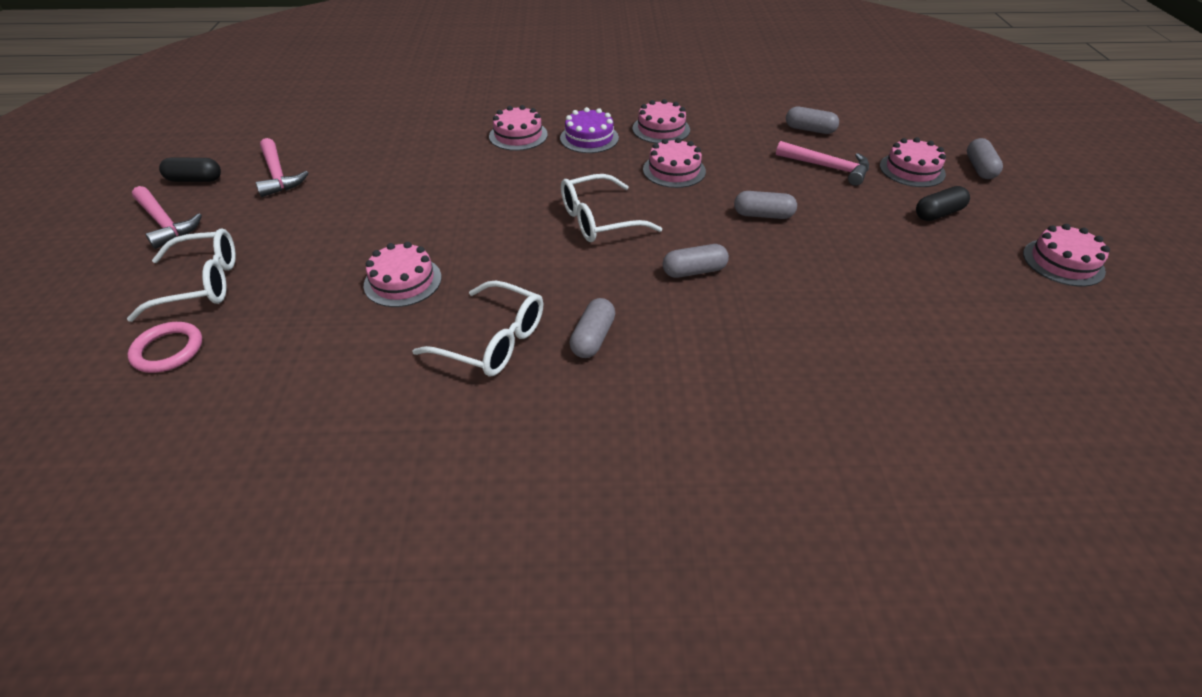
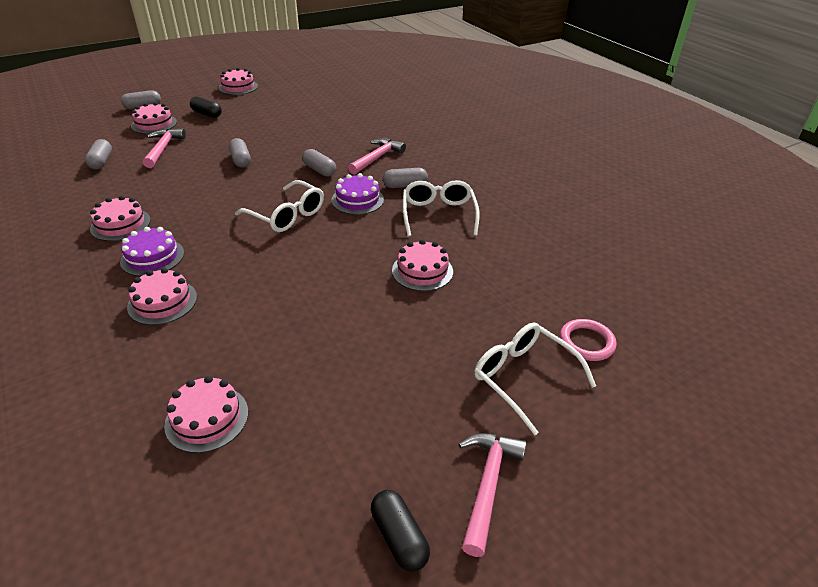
camera: 120 degrees left, 5 degrees down
pink hammer [256,138,308,197] -> pink hammer moved to [348,138,406,175]
pink cake [643,138,706,188] -> pink cake moved to [164,376,248,453]
none -> purple cake [331,173,384,215]

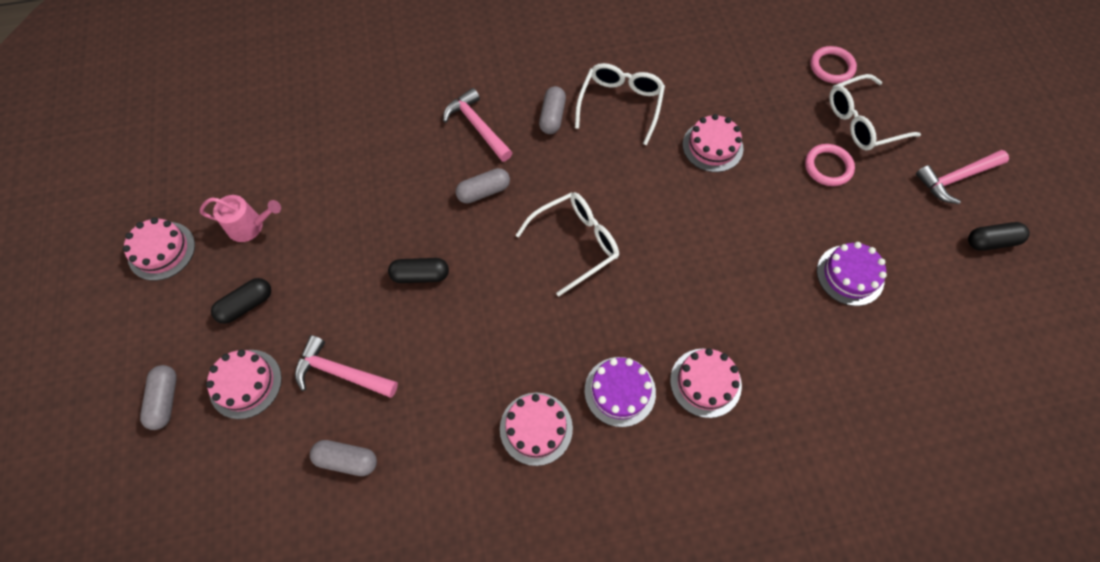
camera: 70 degrees left, 25 degrees up
pink cake [164,376,248,453] -> none
grey capsule [229,138,251,167] -> black capsule [388,258,449,283]
purple cake [331,173,384,215] -> purple cake moved to [817,242,887,306]
white glasses [403,180,480,236] -> white glasses turned 90 degrees clockwise [575,63,665,145]
pink hammer [459,433,527,557] -> pink hammer turned 60 degrees counterclockwise [916,150,1009,204]
none -> pink watering can [200,195,281,242]
none -> pink ring [805,144,855,186]

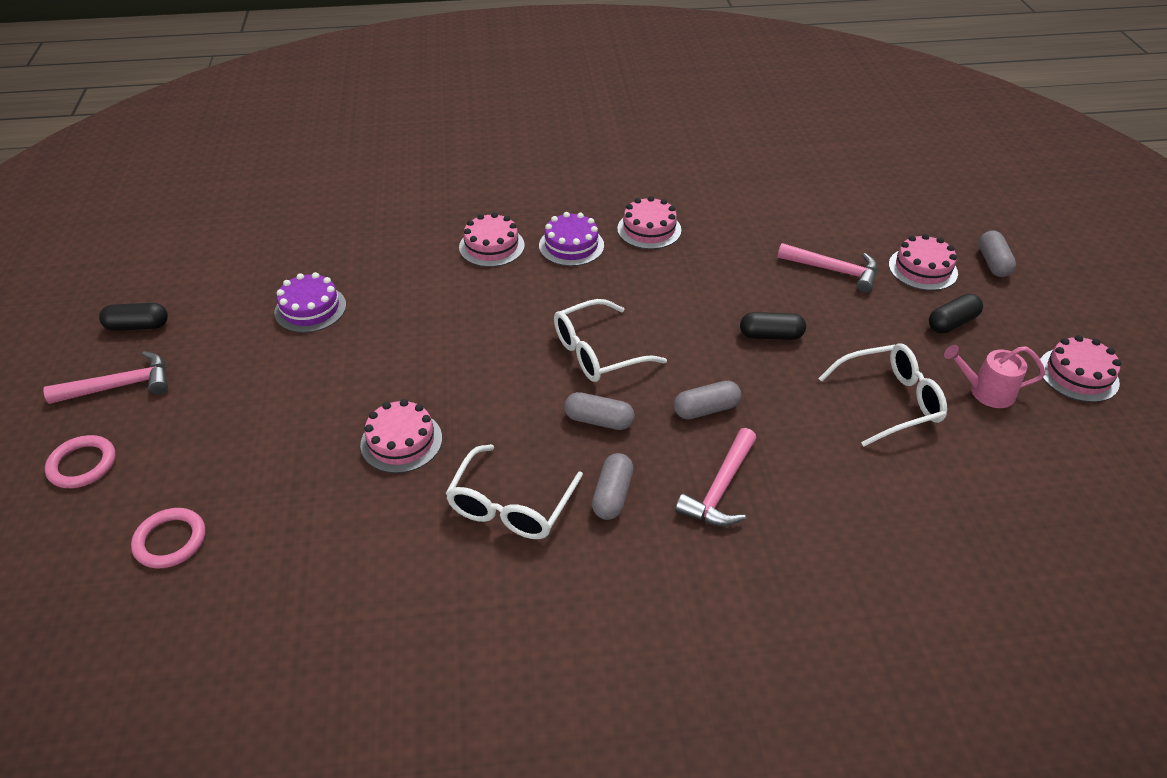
camera: 175 degrees left, 20 degrees down
grey capsule [310,440,377,476] -> grey capsule moved to [564,392,635,430]
pink hammer [443,88,512,162] -> pink hammer turned 60 degrees clockwise [675,428,756,526]
pink ring [805,144,855,186] -> pink ring moved to [45,435,116,488]
white glasses [829,74,921,150] -> white glasses moved to [819,344,947,447]

